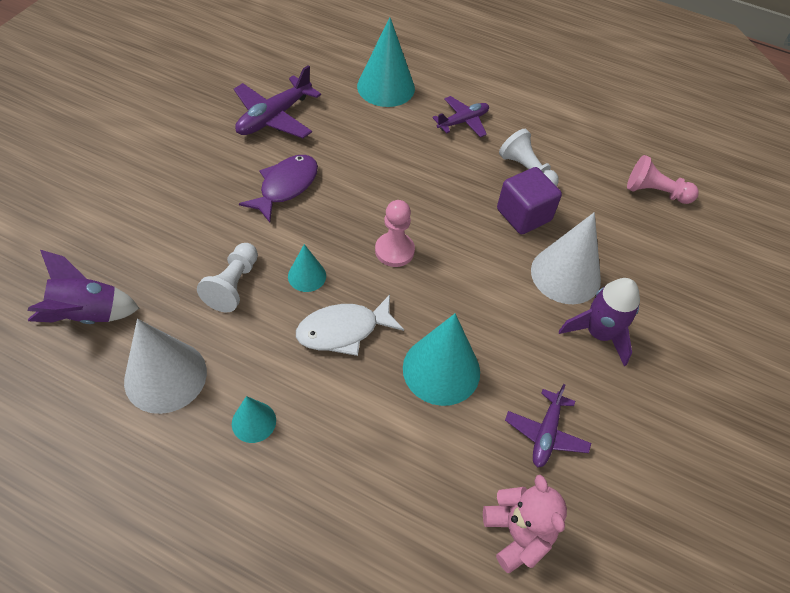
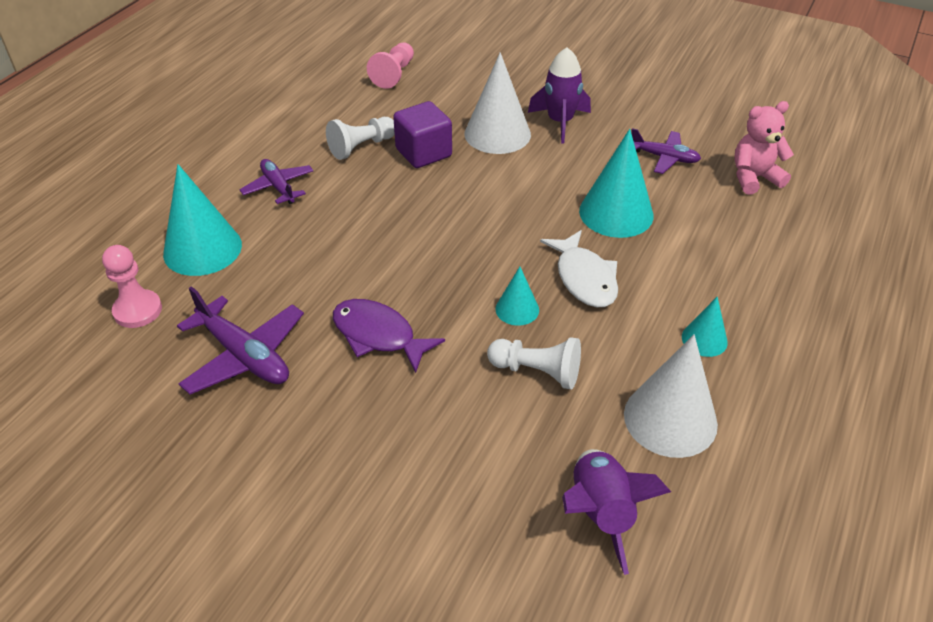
camera: 85 degrees left, 10 degrees down
pink pawn [375,200,415,267] -> pink pawn moved to [102,245,162,328]

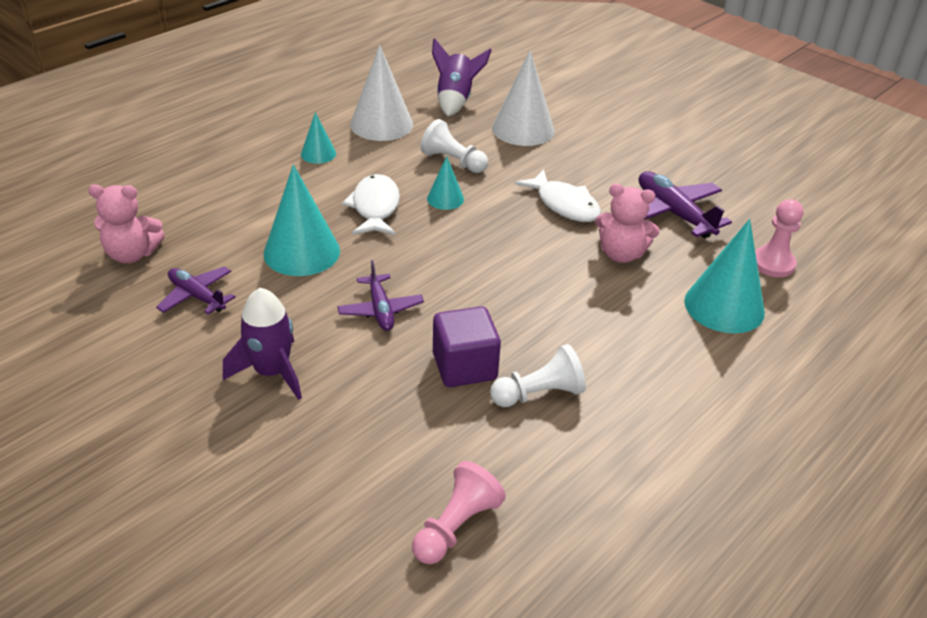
camera: 165 degrees left, 5 degrees down
purple plane [239,159,313,204] -> purple plane moved to [337,260,424,331]
purple fish [333,299,445,373] -> white fish [514,169,601,222]
white cone [464,52,531,154] -> white cone moved to [492,50,555,146]
none -> pink teddy bear [595,183,660,263]

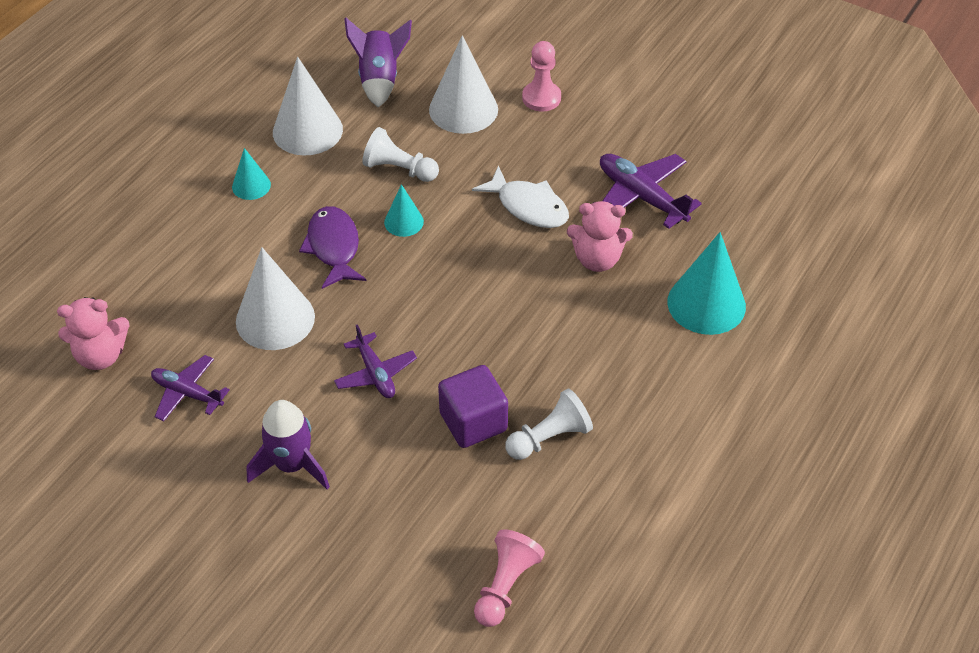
camera: 10 degrees left, 10 degrees up
turquoise cone [263,164,340,276] -> white cone [236,247,315,350]
white fish [342,174,400,235] -> purple fish [299,206,366,289]
pink pawn [755,199,803,277] -> pink pawn moved to [522,41,561,112]

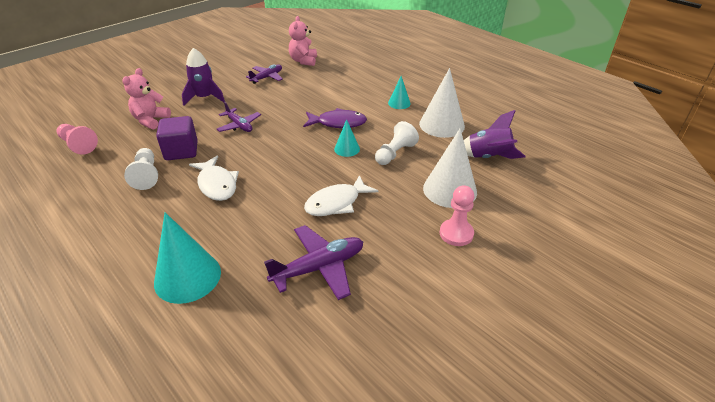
camera: 105 degrees right, 10 degrees down
white cone [236,247,315,350] -> none
purple plane [334,324,417,398] -> purple plane turned 120 degrees counterclockwise [217,102,261,132]
pink teddy bear [567,201,633,272] -> pink teddy bear moved to [122,68,171,129]
none -> white fish [189,155,239,201]

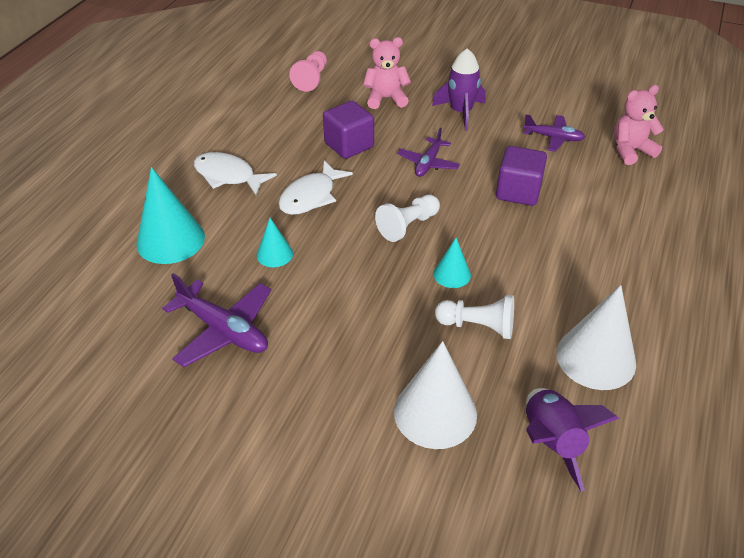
camera: 65 degrees right, 5 degrees up
white pawn [124,148,158,190] -> white pawn moved to [375,195,440,242]
purple fish [303,108,367,128] -> none
white fish [304,175,379,216] -> white fish moved to [194,152,277,195]
turquoise cone [388,76,411,109] -> turquoise cone moved to [257,218,293,267]
pink pawn [440,185,474,246] -> none
none -> purple cube [496,146,547,206]

